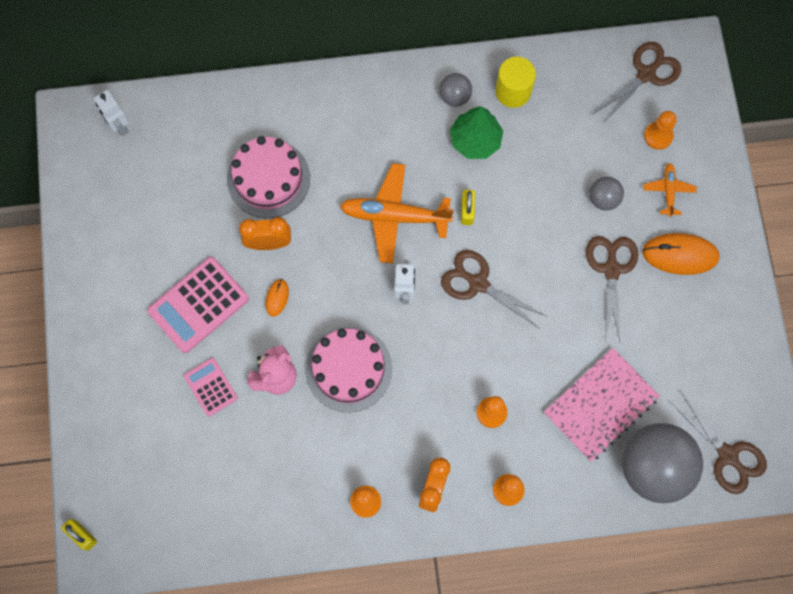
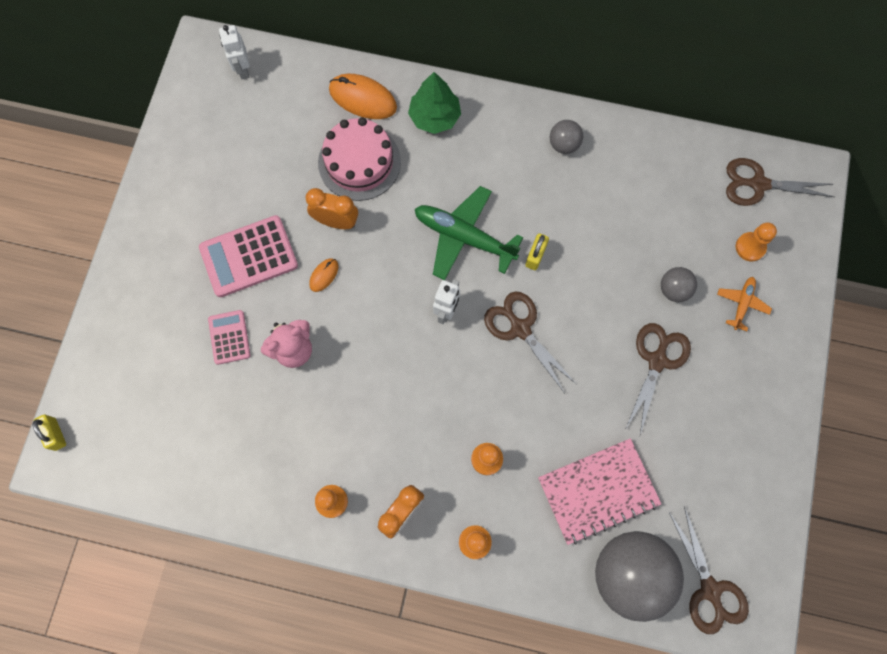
camera: 20 degrees right, 0 degrees up
pink cake [305,327,392,412] -> none
orange plane [340,163,454,263] -> green plane [415,186,523,280]
green tree [450,107,503,159] -> green tree moved to [408,72,461,134]
yellow cylinder [495,57,536,108] -> none
brown scissors [593,42,681,125] -> brown scissors turned 150 degrees counterclockwise [726,158,834,206]
orange mouse [642,233,720,275] -> orange mouse moved to [329,74,397,119]

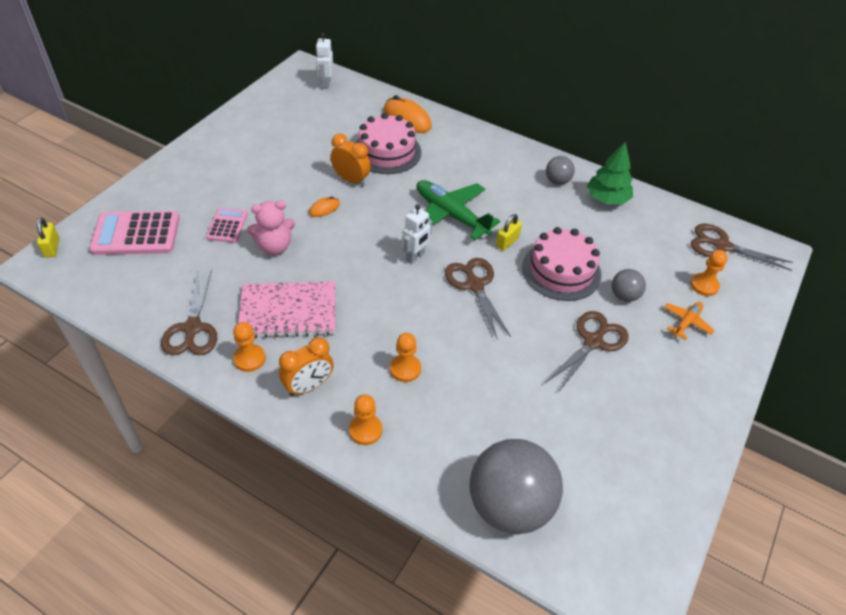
camera: 15 degrees right, 25 degrees down
pink calculator [199,215,298,297] -> pink calculator moved to [89,211,180,255]
green tree [408,72,461,134] -> green tree moved to [587,142,633,204]
pink notebook [538,438,661,545] -> pink notebook moved to [238,281,335,338]
brown scissors [668,506,749,634] -> brown scissors moved to [161,269,217,355]
none -> pink cake [522,227,602,301]

